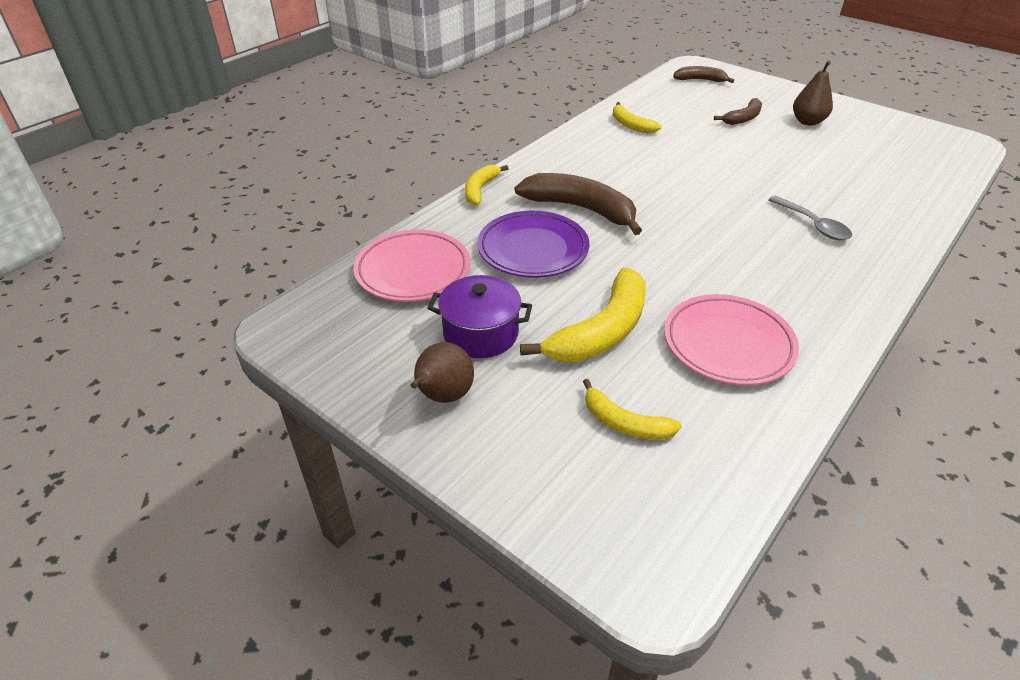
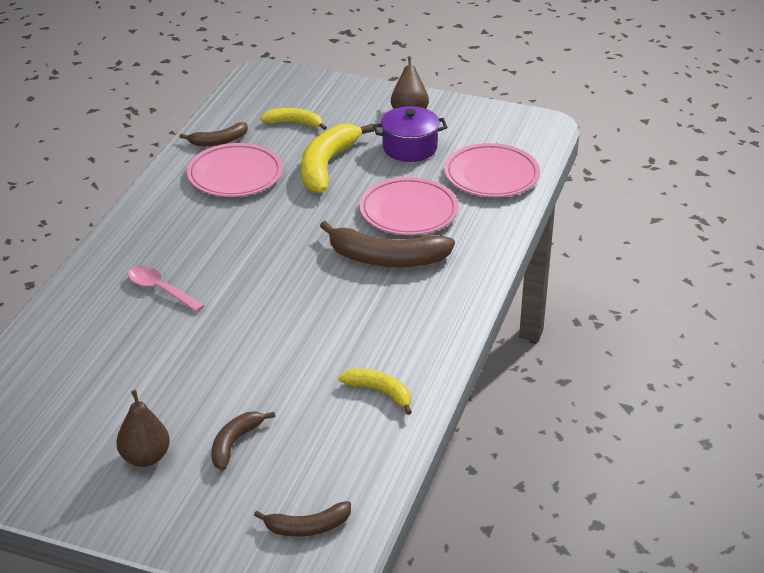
camera: 160 degrees right, 5 degrees down
yellow banana [465,165,509,205] -> none
purple plate [477,211,590,278] -> pink plate [360,177,459,235]
grey spoon [768,196,852,240] -> pink spoon [128,266,205,312]
none -> brown banana [179,122,248,146]

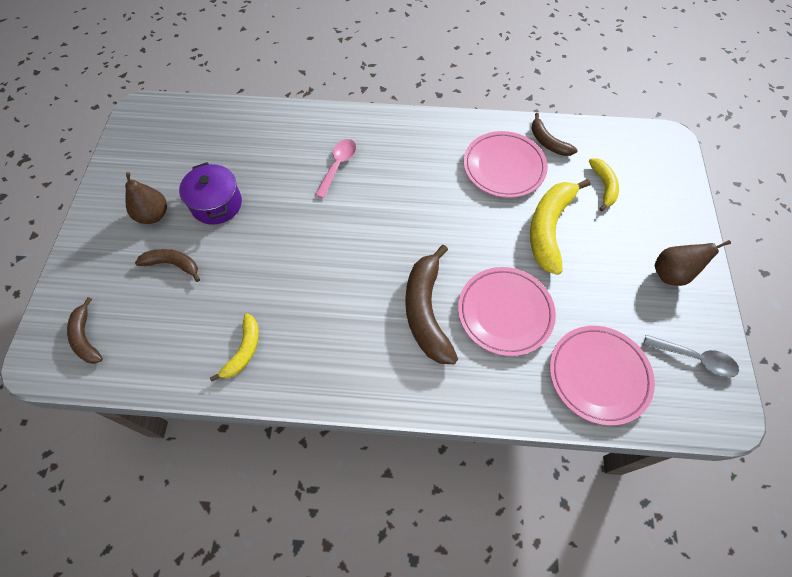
camera: 75 degrees right, 25 degrees up
yellow banana [301,124,375,193] -> yellow banana turned 75 degrees counterclockwise [530,179,590,275]
purple pot [373,106,447,162] -> purple pot moved to [179,162,242,225]
none -> grey spoon [644,335,739,378]

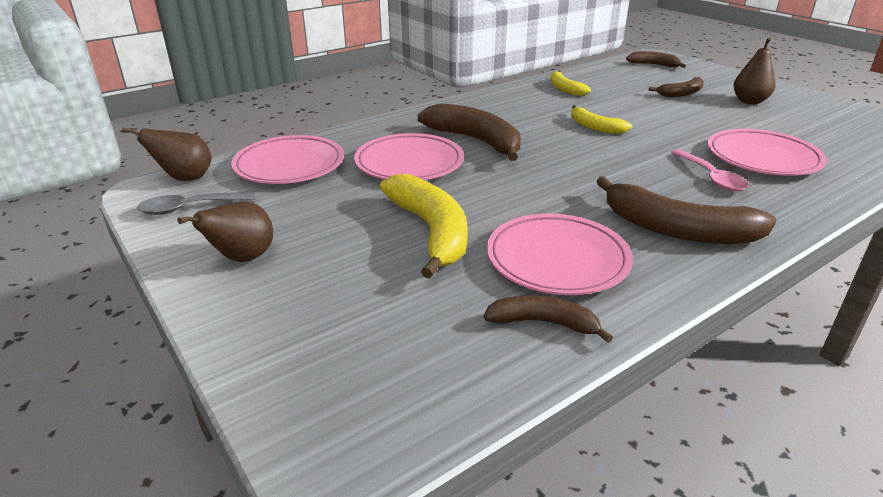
camera: 140 degrees right, 30 degrees down
purple pot [179,162,242,225] -> none
yellow banana [589,158,619,212] -> yellow banana moved to [571,105,632,134]
none -> brown pear [122,127,212,181]
none -> brown banana [596,176,777,244]
none -> pink plate [707,129,827,176]

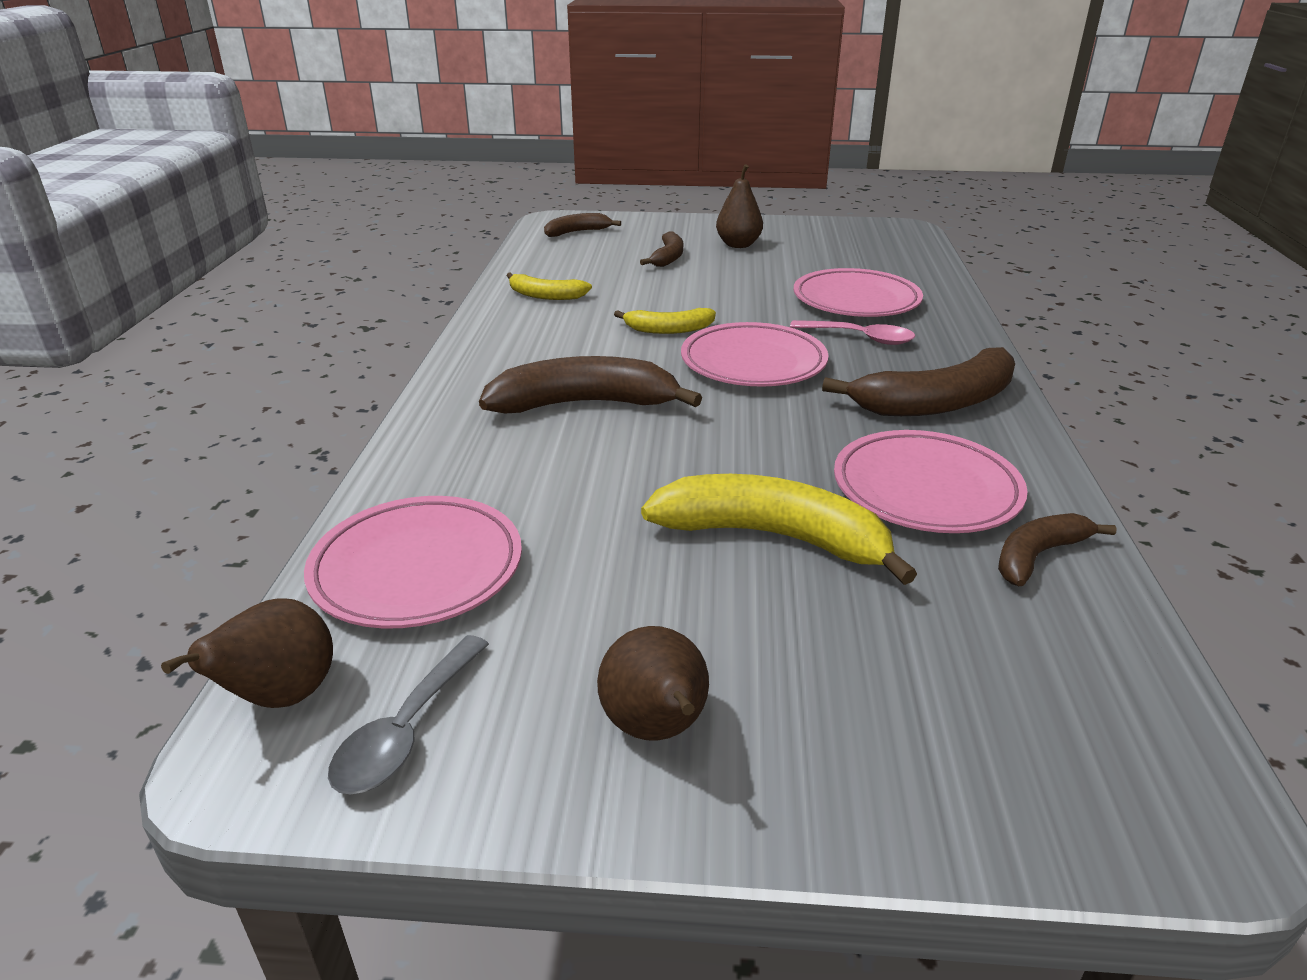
camera: 50 degrees left, 0 degrees up
pink plate [354,133,464,180] -> pink plate moved to [681,322,829,387]

